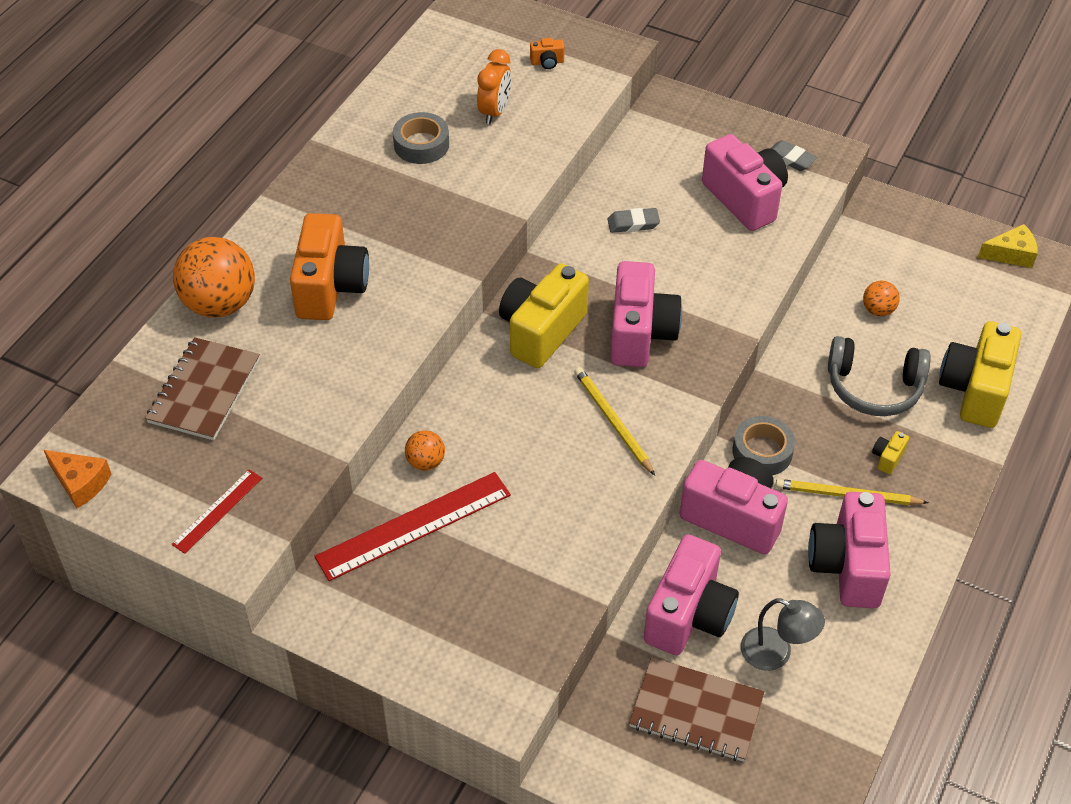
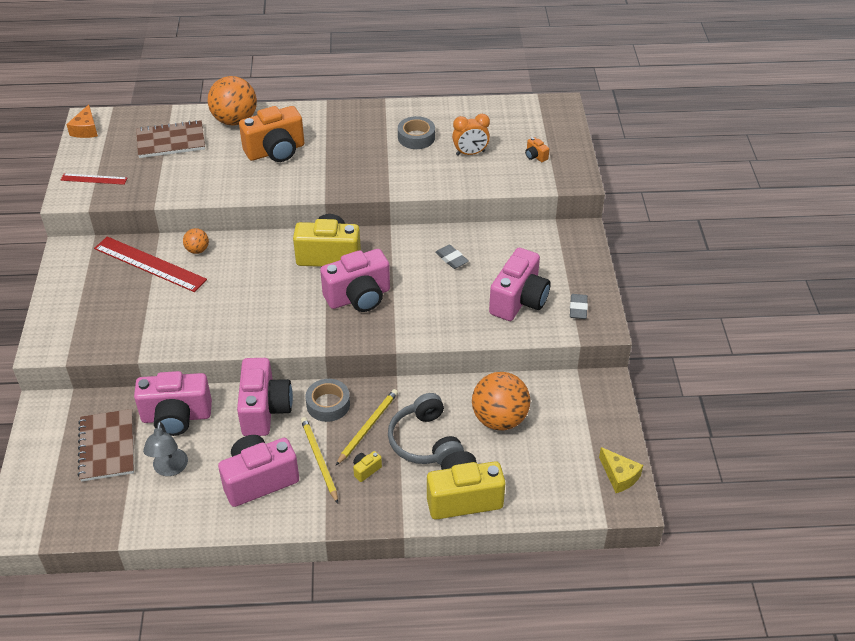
camera: 60 degrees right, 5 degrees down
yellow pencil [574,367,655,475] -> yellow pencil moved to [336,389,398,465]
orange ball [863,281,900,316] -> orange ball [472,372,531,430], size x2.06
yellow camera [872,431,909,474] -> yellow camera turned 45 degrees counterclockwise [353,451,382,482]

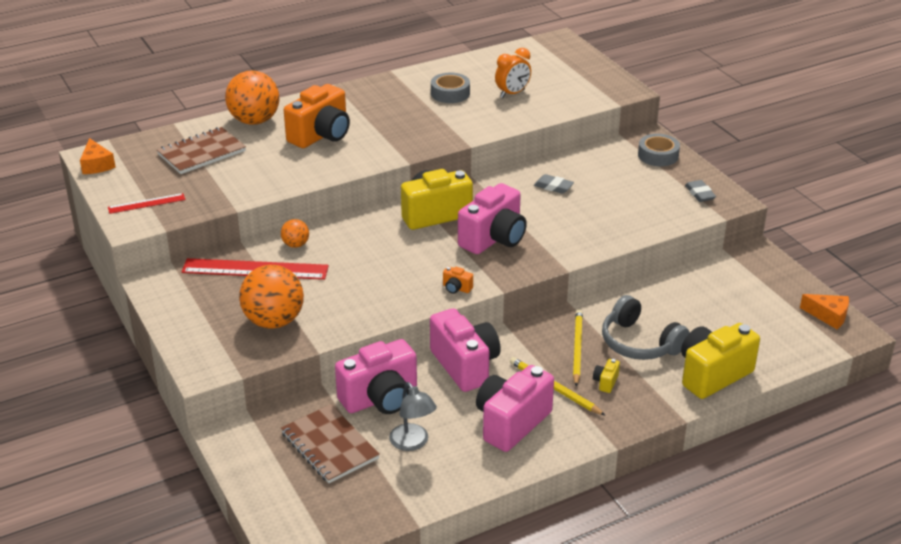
camera: 25 degrees left, 10 degrees down
grey tape [306,379,350,422] -> grey tape moved to [638,134,680,166]
orange ball [472,372,531,430] -> orange ball moved to [239,265,304,329]
pink camera [489,248,551,321] -> none
orange camera [525,137,549,162] -> orange camera moved to [443,266,473,294]
yellow cheese [599,447,643,493] -> orange cheese [800,294,849,329]

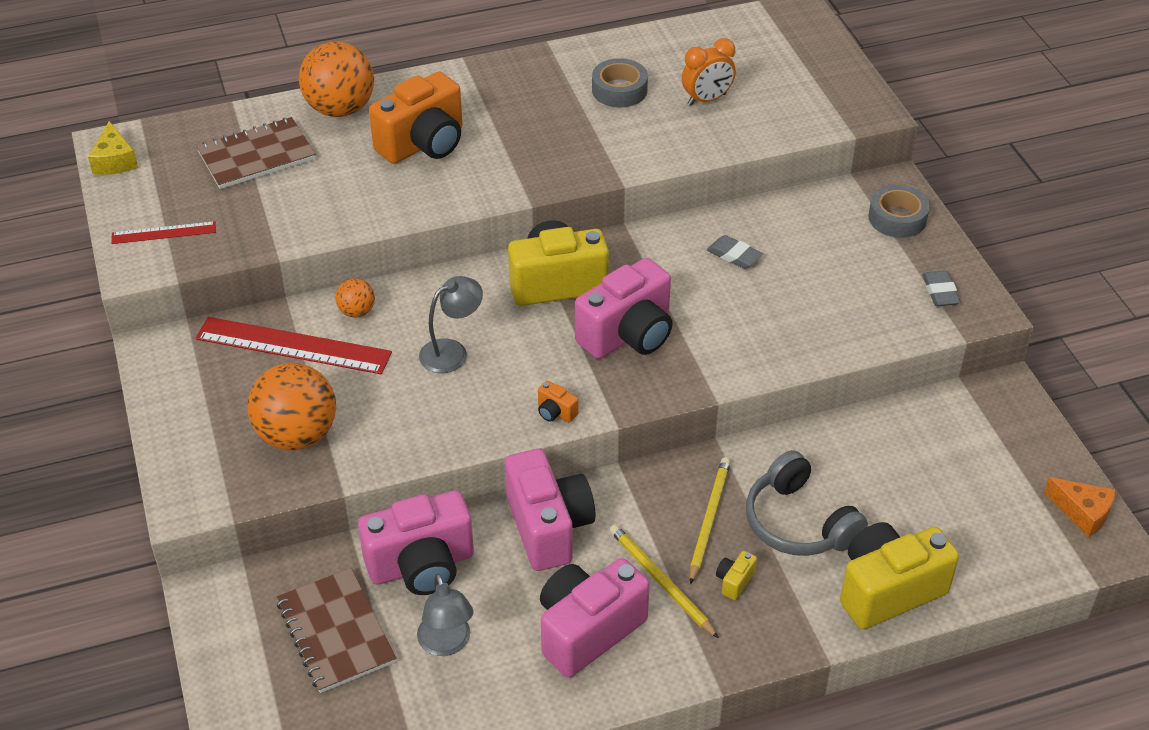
camera: 10 degrees right, 10 degrees up
orange cheese [80,138,116,174] -> yellow cheese [88,121,138,175]
none -> grey lamp [419,276,483,373]

